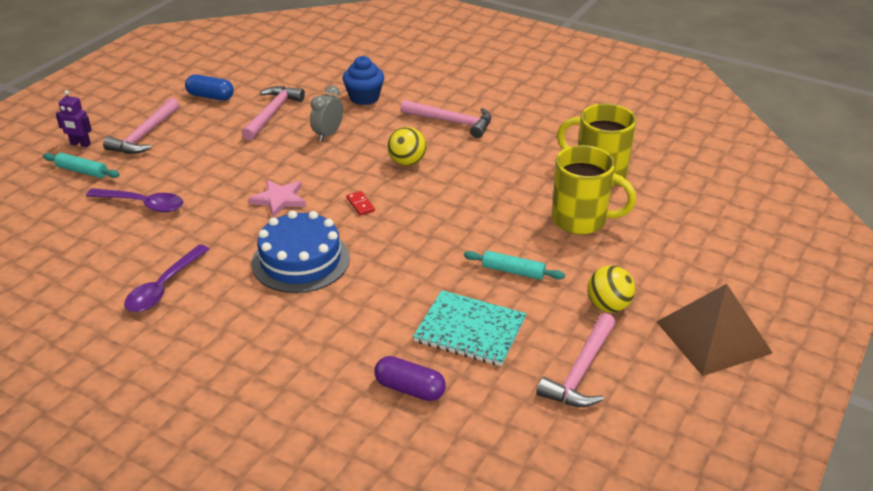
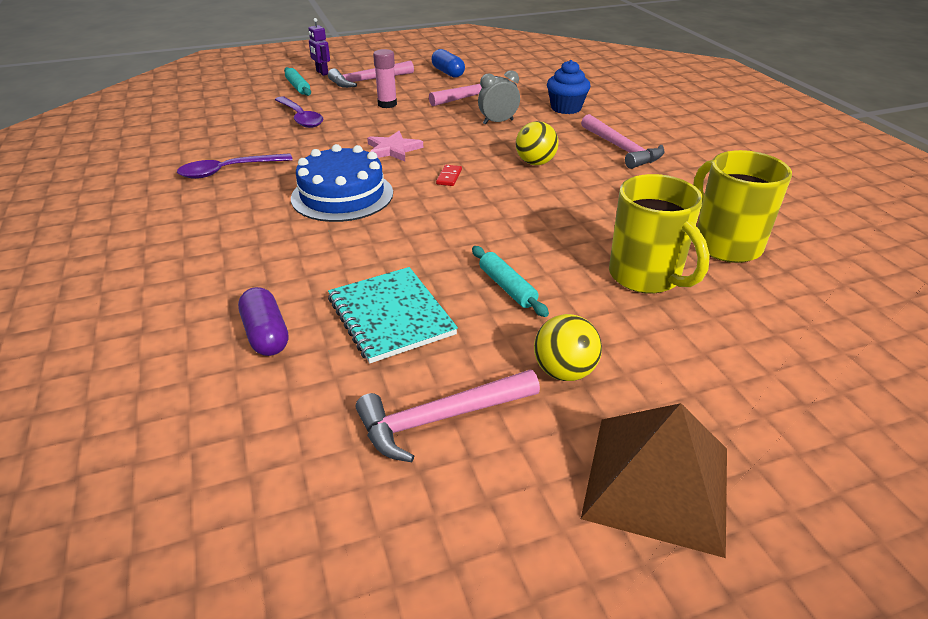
camera: 40 degrees right, 0 degrees up
none -> pink glue stick [373,49,397,108]

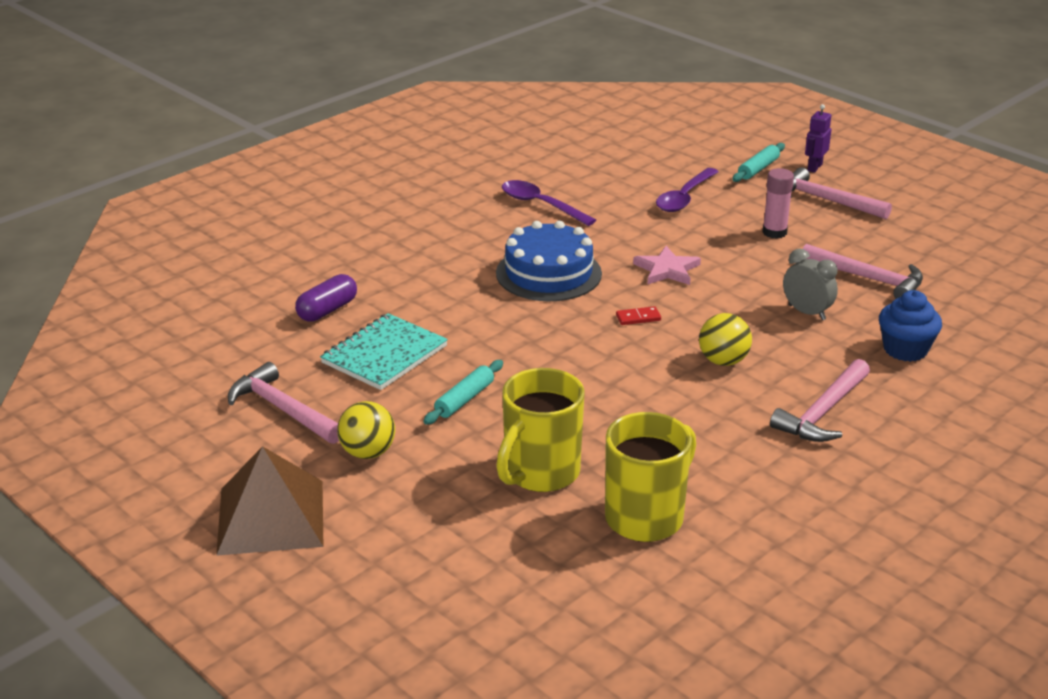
camera: 65 degrees right, 5 degrees down
blue capsule [432,49,465,78] -> none

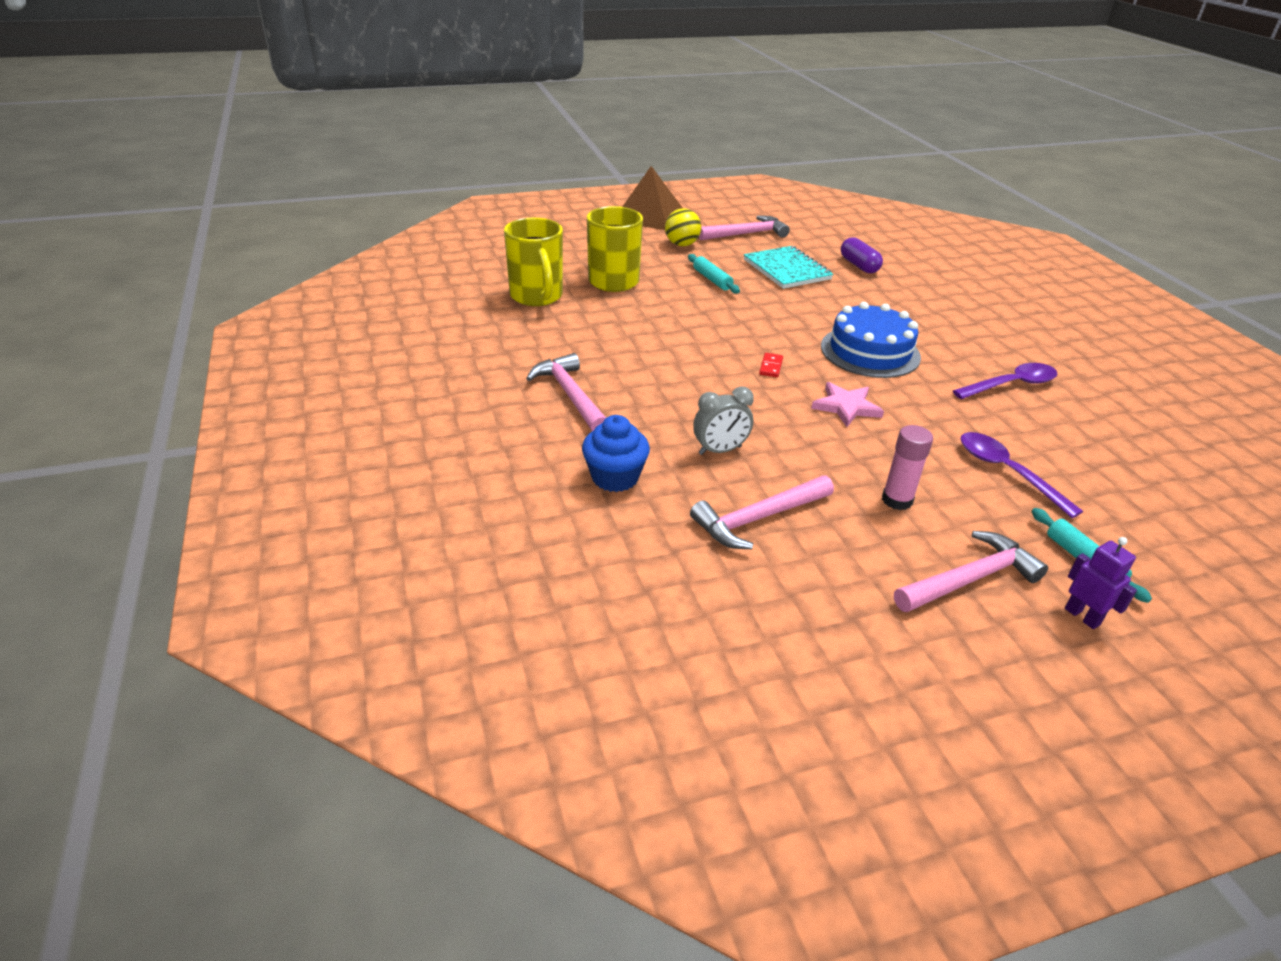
camera: 115 degrees right, 5 degrees up
yellow ball [699,313,752,366] -> none

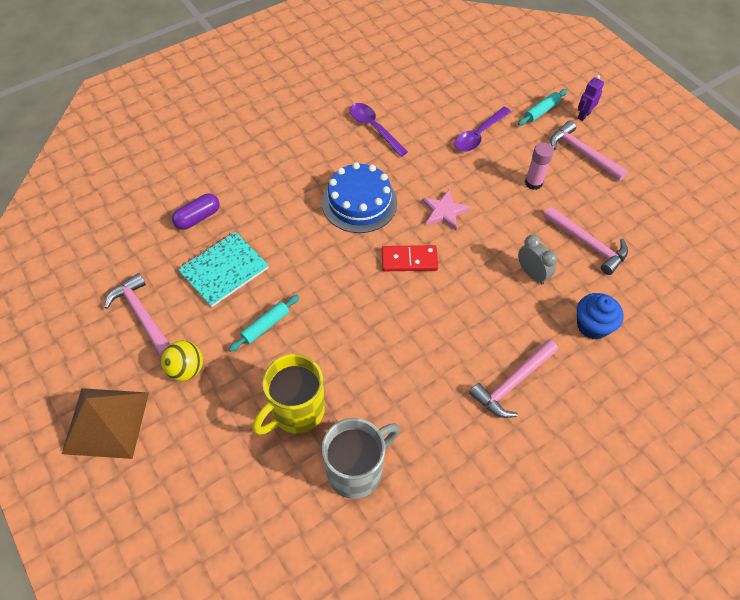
camera: 105 degrees left, 20 degrees up
yellow mug [504,218,563,306] -> grey mug [322,418,400,499]
red domino [759,353,783,377] -> red domino [382,245,438,271], size x1.85

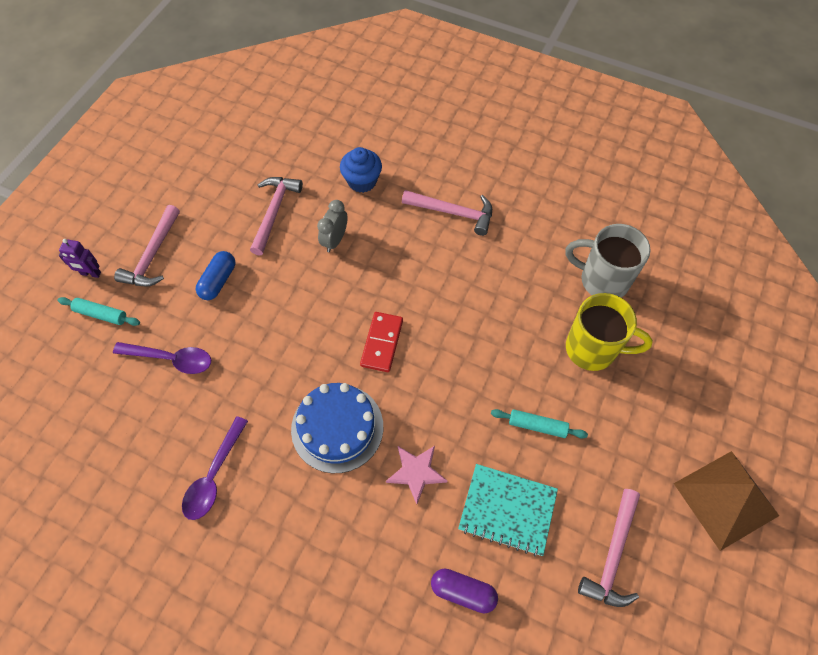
camera: 120 degrees left, 5 degrees up
yellow ball [161,341,203,381] -> none
red domino [382,245,438,271] -> red domino turned 45 degrees clockwise [360,312,403,372]
pink star [422,190,470,230] -> pink star moved to [386,446,447,504]
pink glue stick [525,143,554,190] -> blue capsule [196,251,235,300]

